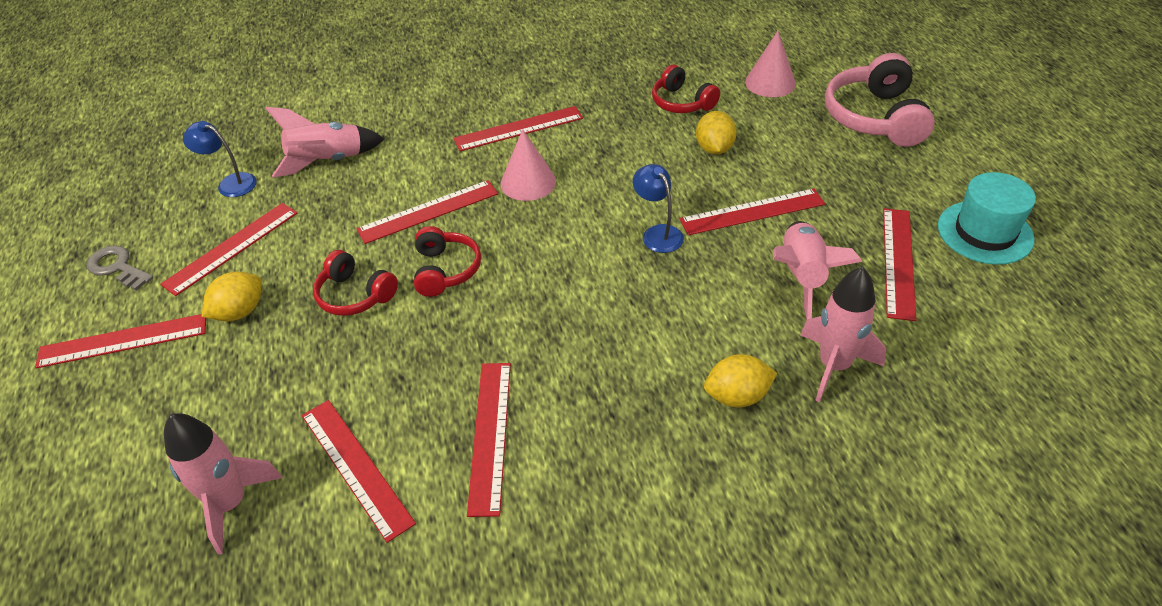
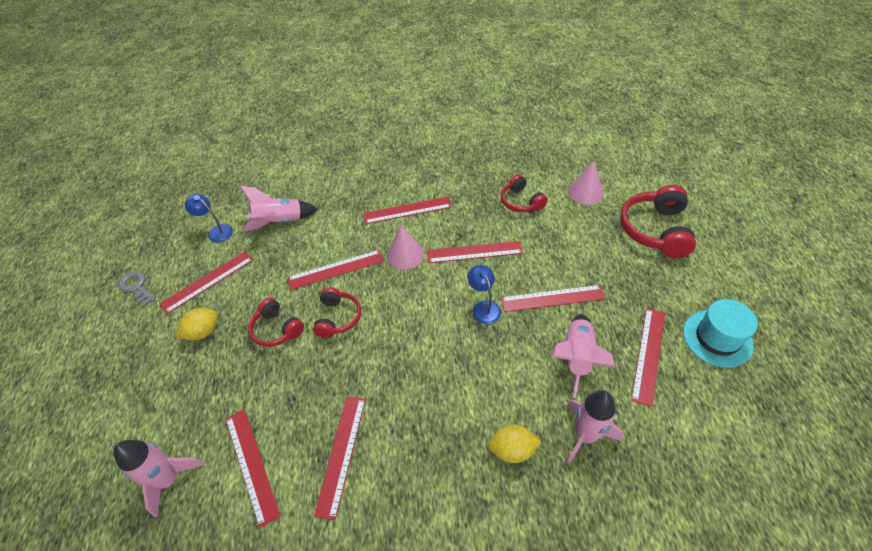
camera: 10 degrees right, 5 degrees up
red ruler [35,314,206,368] -> red ruler moved to [427,241,523,263]
yellow lemon [696,111,737,154] -> none
pink headphones [825,53,935,147] -> red headphones [620,185,696,258]

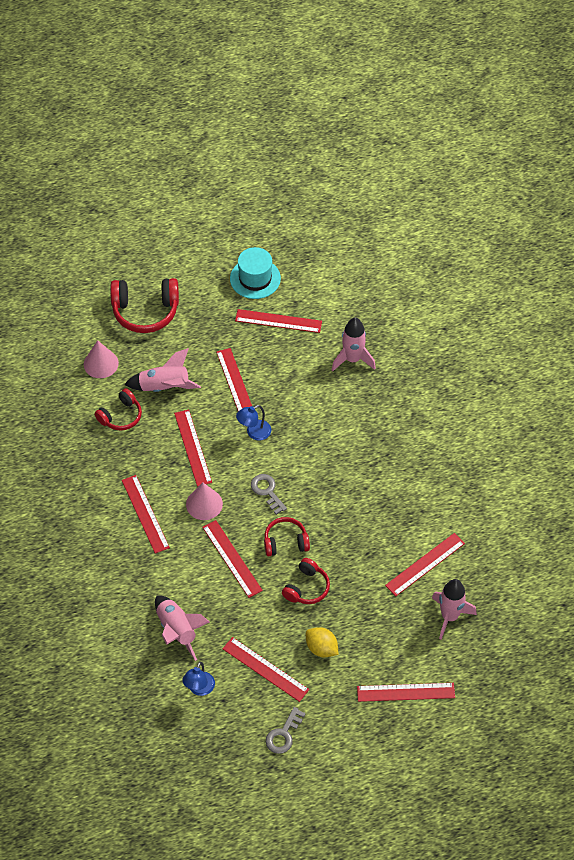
camera: 105 degrees left, 5 degrees up
red ruler [314,396,366,520] -> red ruler moved to [357,683,455,702]
yellow lemon [488,425,541,463] -> none
pink rocket [552,314,616,398] -> pink rocket moved to [124,348,201,392]
none -> grey key [251,474,287,515]

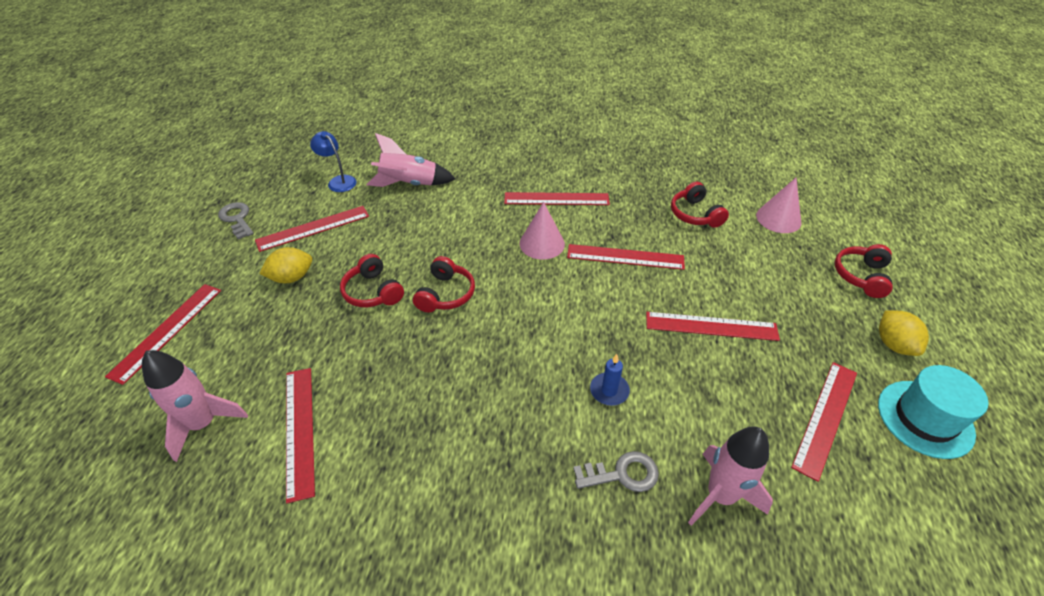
camera: 115 degrees right, 10 degrees down
red headphones [110,278,179,333] -> red headphones [834,244,893,298], size x0.61
pink rocket [124,348,201,392] -> none
red ruler [202,520,263,598] -> none
blue lamp [236,405,271,441] -> none
grey key [251,474,287,515] -> grey key moved to [573,451,659,492]
none -> blue candle [590,354,630,406]
none -> yellow lemon [879,311,929,356]

